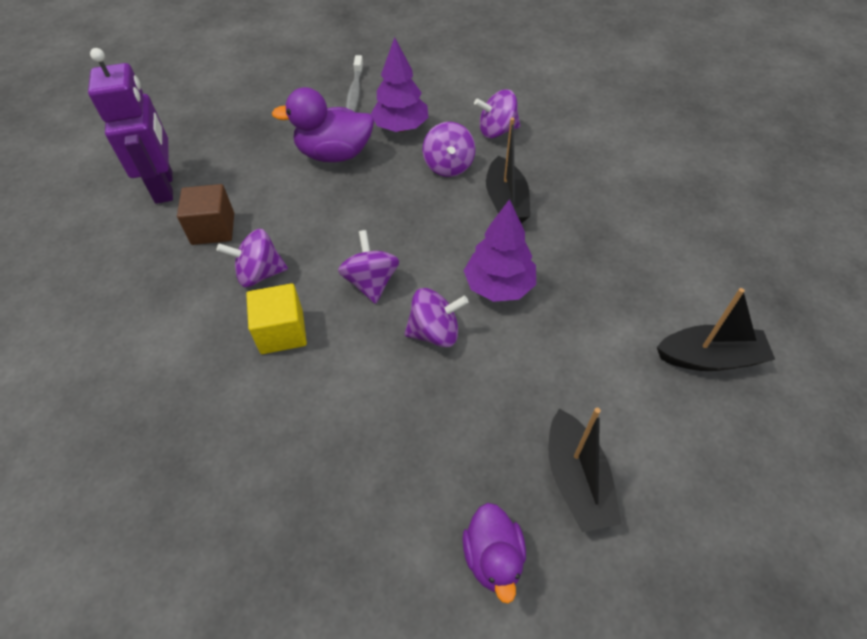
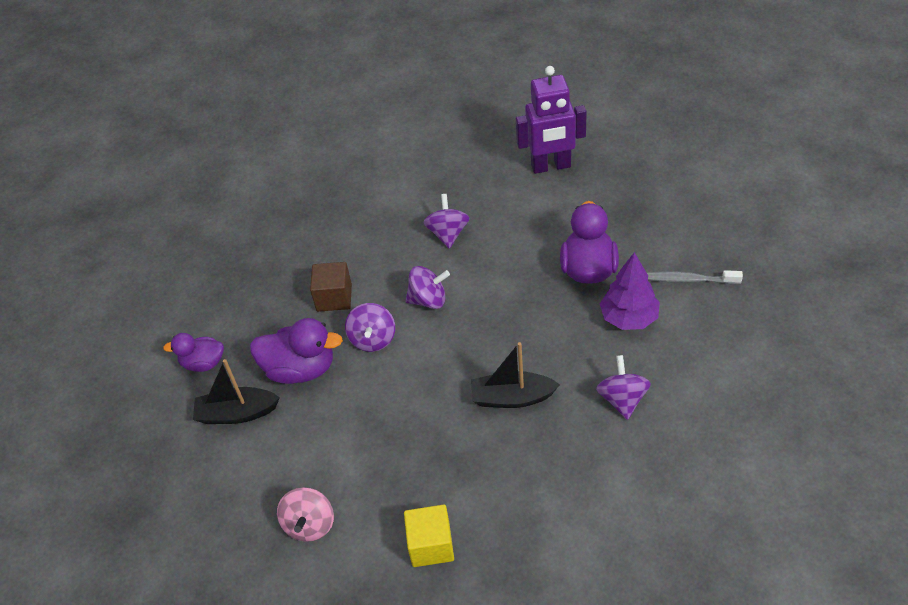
camera: 100 degrees right, 5 degrees down
brown cube [177,184,234,245] -> brown cube moved to [310,262,352,312]
yellow cube [246,283,307,354] -> yellow cube moved to [404,504,454,567]
purple spinning top [423,122,475,177] -> none
purple tree [464,199,536,302] -> none
black boat [657,288,775,371] -> pink spinning top [277,487,334,542]
none -> purple duck [250,318,343,384]

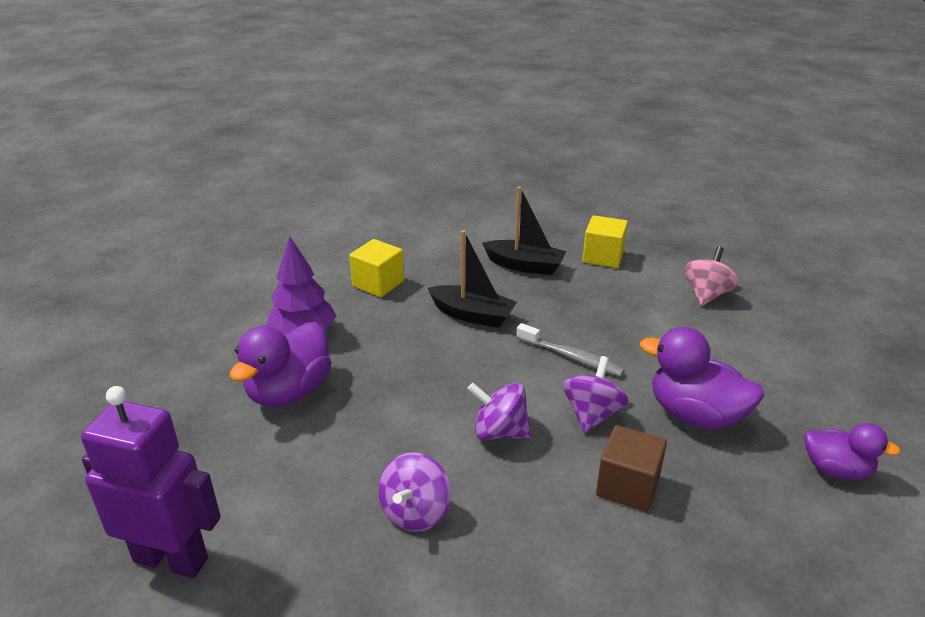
camera: 160 degrees left, 15 degrees down
black boat [193,359,280,424] -> black boat moved to [482,187,566,275]
purple spinning top [596,355,651,420] -> yellow cube [349,239,404,297]
grey toothbrush [647,270,743,285] -> grey toothbrush moved to [516,323,625,377]

